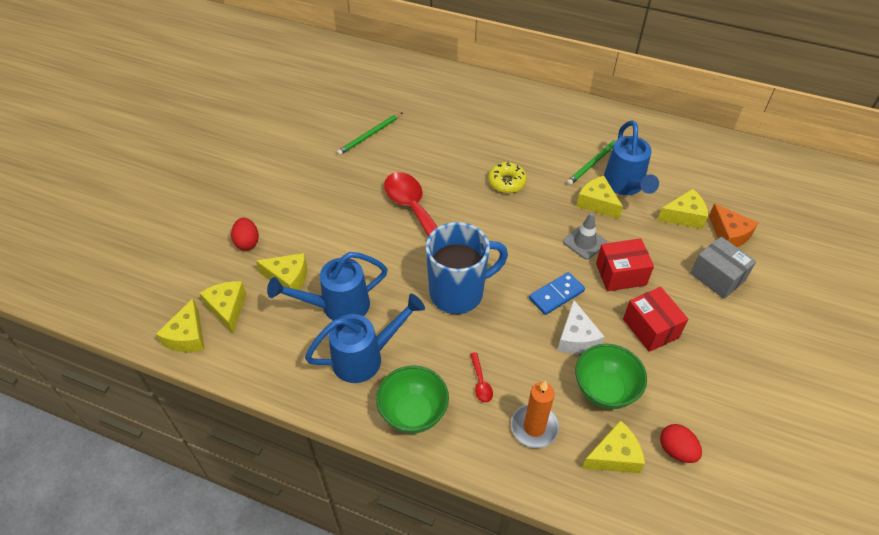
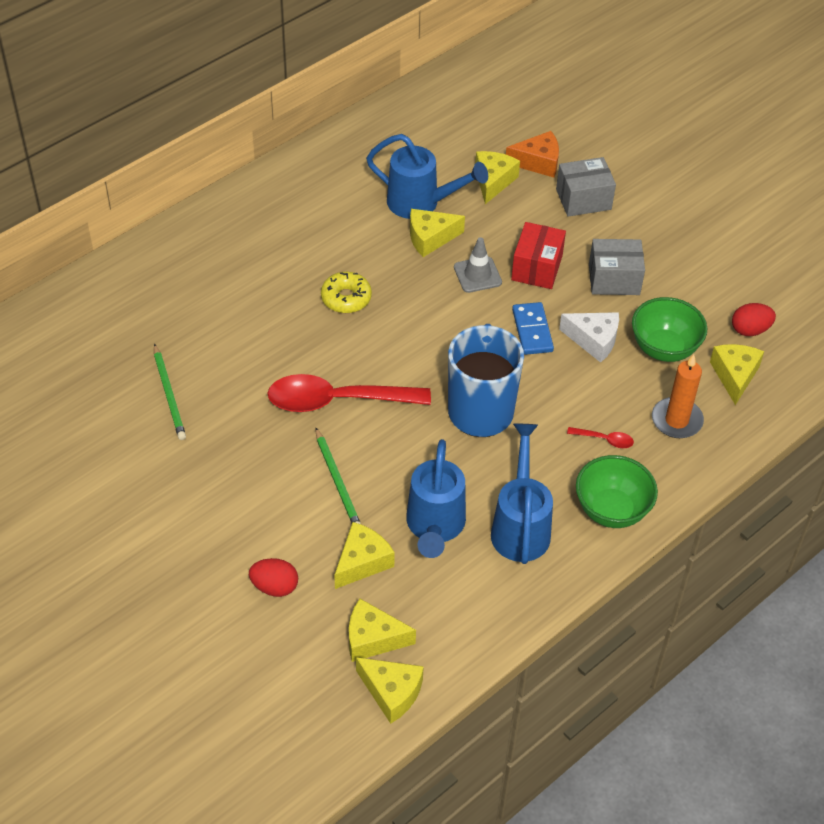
camera: 65 degrees left, 0 degrees up
green pencil [567,139,618,185] -> green pencil moved to [315,427,361,524]
red box [623,287,688,352] -> grey box [589,239,645,295]

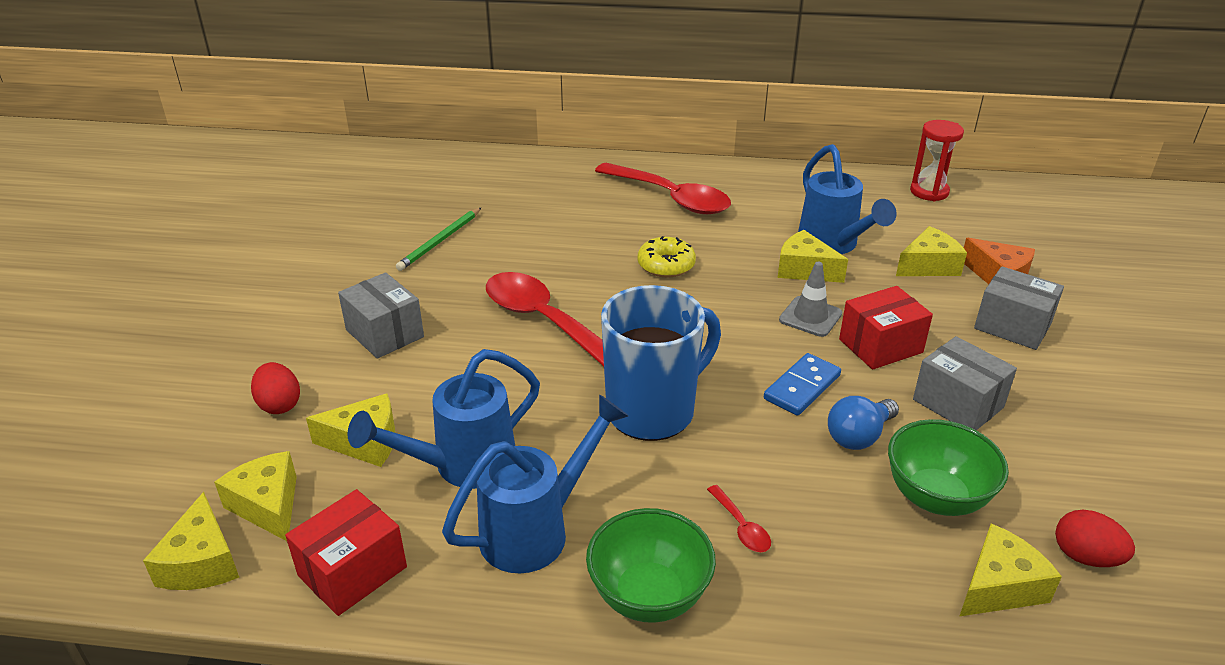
camera: 50 degrees right, 15 degrees down
green pencil [315,427,361,524] -> none
white cheese [559,312,619,363] -> blue light bulb [828,396,899,450]
orange candle [652,354,704,438] -> none
none -> red box [285,489,407,616]
none -> grey box [338,272,424,359]
none -> red spoon [595,163,731,214]
none -> red hourglass [910,120,964,201]

